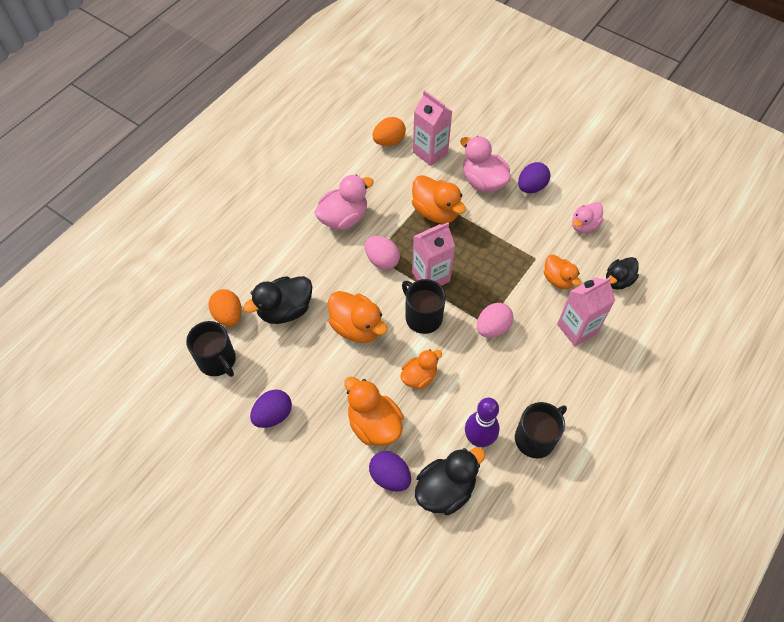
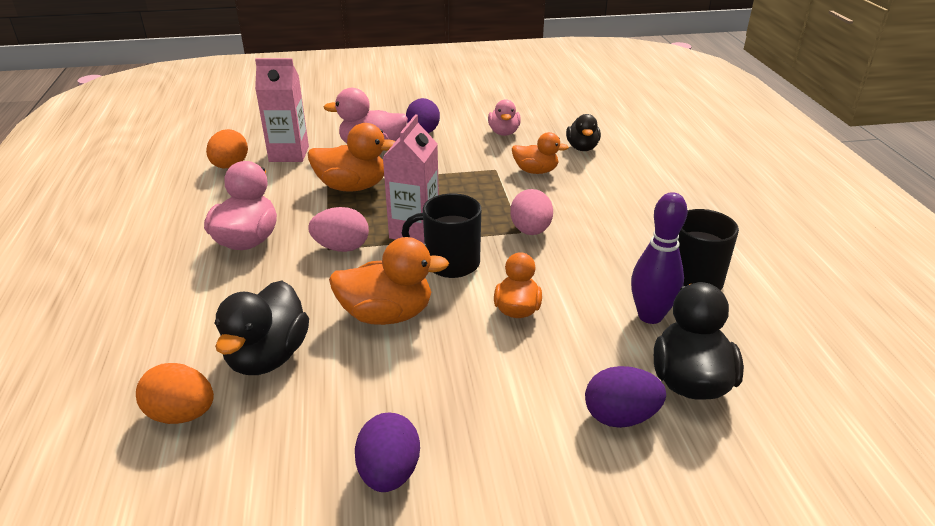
camera: 45 degrees left, 25 degrees down
black mug [186,321,236,377] -> none
orange duck [344,377,404,446] -> none
pink carton [557,277,615,346] -> none

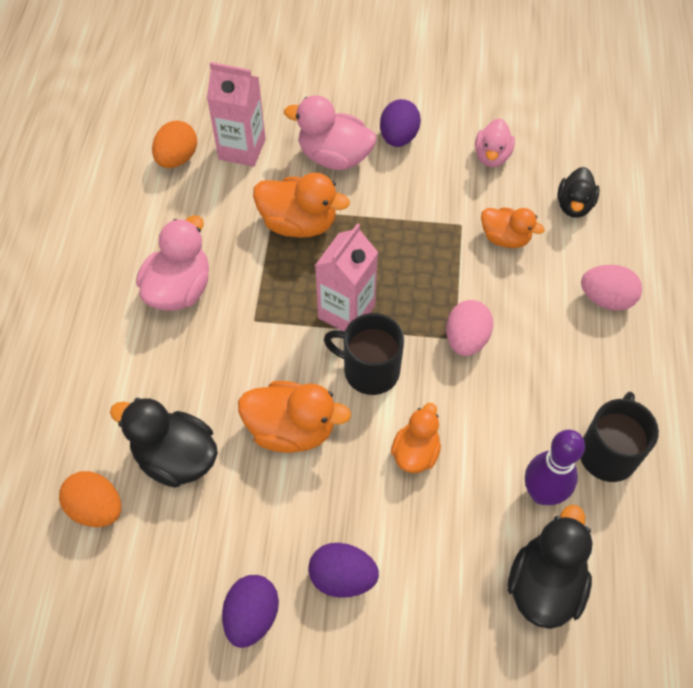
camera: 15 degrees right, 25 degrees up
black duck [215,281,309,375] -> black duck turned 90 degrees clockwise [110,398,218,488]
pink egg [308,207,369,252] -> pink egg moved to [581,265,642,311]
purple egg [585,366,666,428] -> purple egg moved to [308,543,379,598]

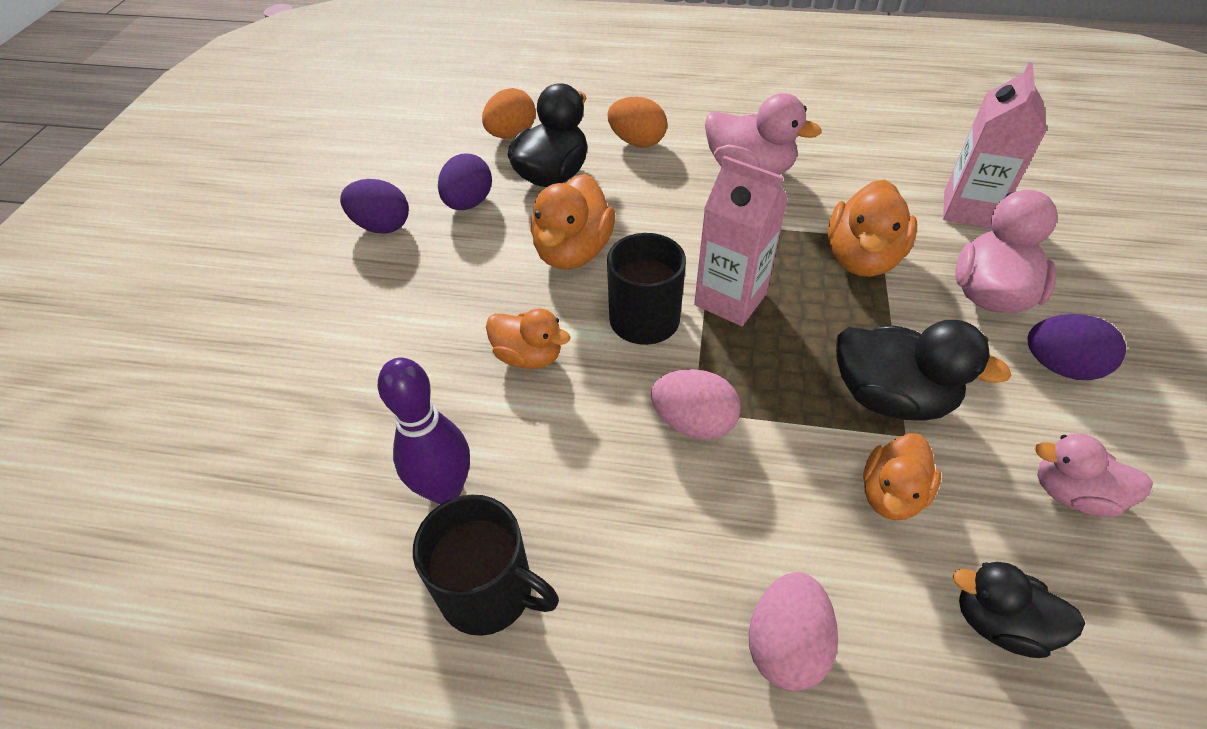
camera: 95 degrees right, 10 degrees down
orange egg [152,121,197,168] -> orange egg moved to [607,97,667,148]
purple egg [308,543,379,598] -> purple egg moved to [438,154,492,210]
black duck [508,505,593,629] -> black duck moved to [836,320,1012,421]

